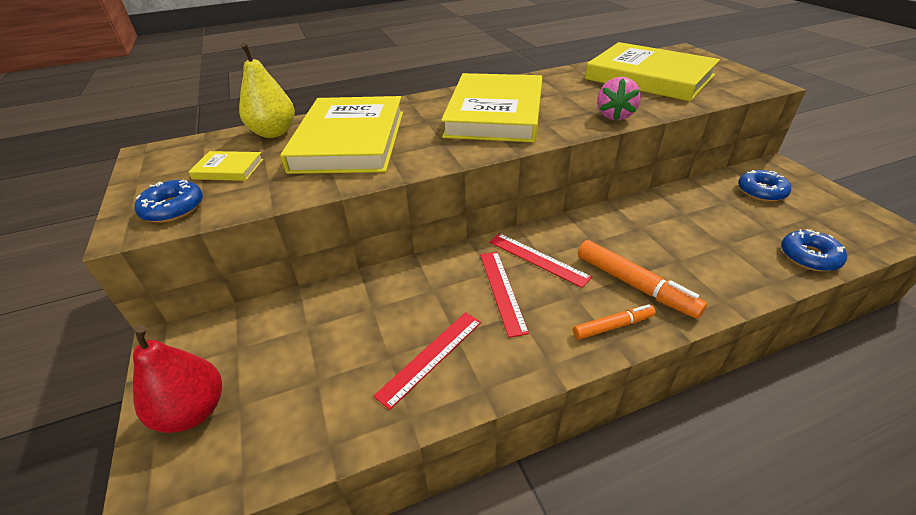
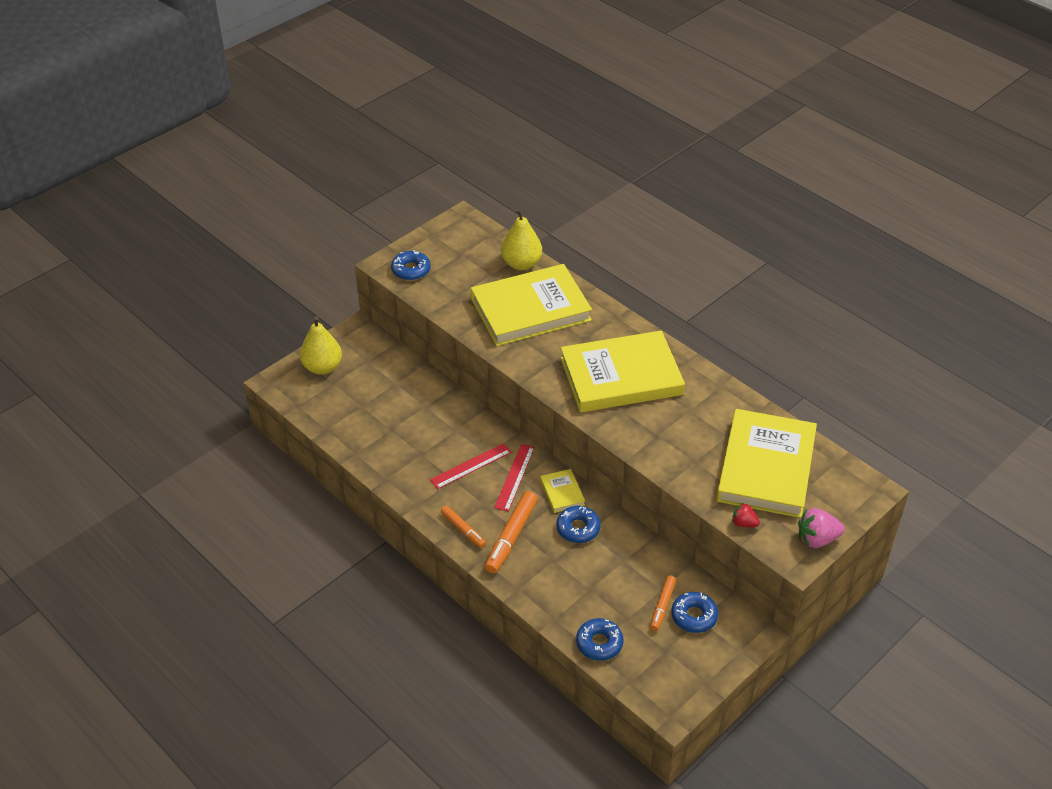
camera: 65 degrees right, 5 degrees up
red pear [133,325,222,433] -> yellow pear [300,316,342,375]
yellow book [189,151,264,181] -> yellow book moved to [540,469,585,513]
red ruler [373,312,481,410] -> none
pink strawberry [597,77,641,121] -> pink strawberry moved to [798,508,845,548]
none -> blue donut [556,506,601,543]
none -> orange marker [650,575,676,631]
none -> red strawberry [732,503,760,527]

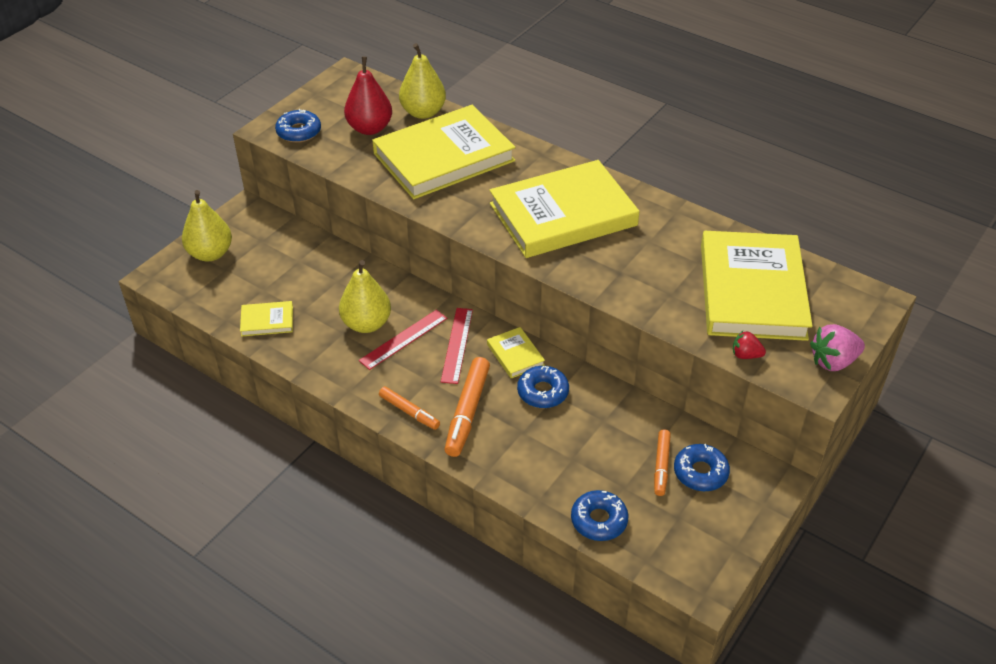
camera: 10 degrees left, 0 degrees up
none -> yellow book [240,301,293,337]
none -> yellow pear [339,260,391,333]
none -> red pear [344,56,392,135]

